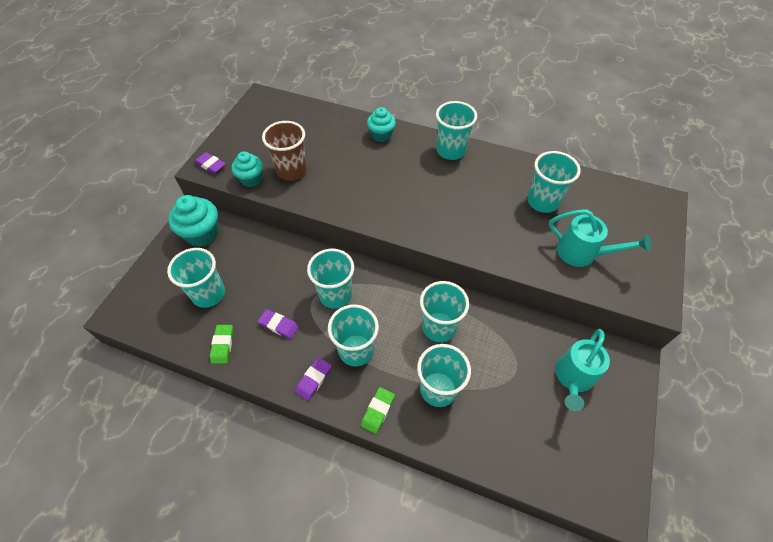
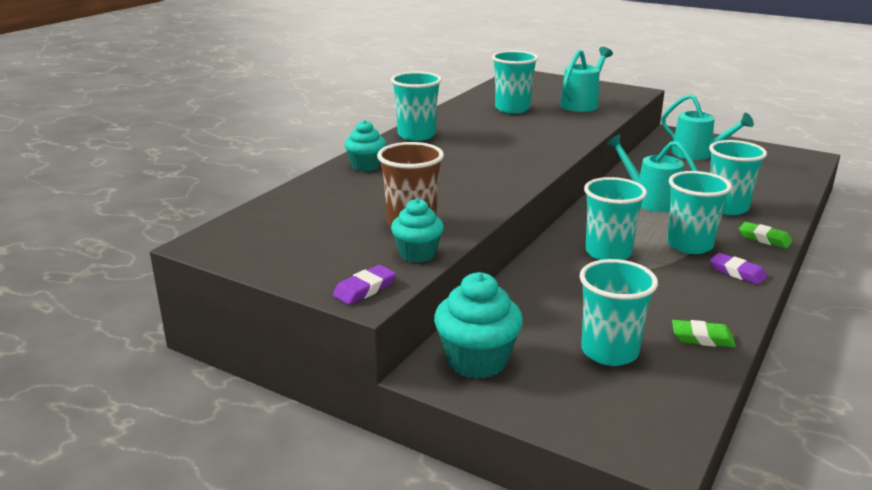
camera: 80 degrees left, 30 degrees down
purple eraser [258,309,299,339] -> none
turquoise cup [420,281,469,342] -> turquoise watering can [606,134,698,212]

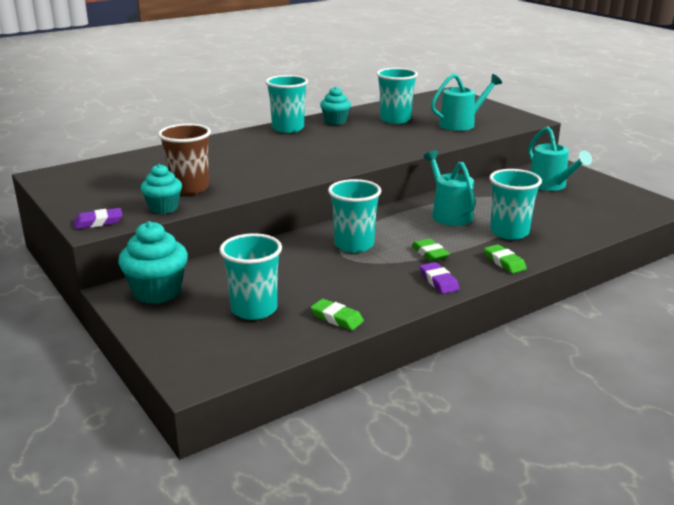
camera: 25 degrees right, 0 degrees up
turquoise cupcake [344,120,386,171] -> turquoise cupcake moved to [320,87,351,125]
turquoise cup [667,171,732,254] -> green eraser [411,238,450,262]

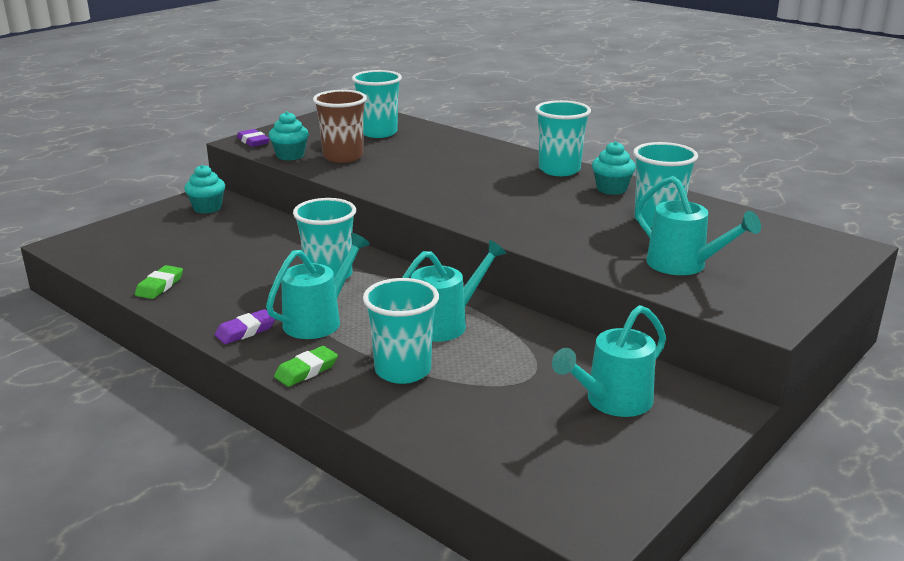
camera: 75 degrees right, 0 degrees up
turquoise cupcake [118,221,188,304] -> turquoise cupcake [184,165,225,214], size x0.65
turquoise cup [219,233,282,320] -> turquoise cup moved to [352,70,402,138]
green eraser [411,238,450,262] -> turquoise watering can [266,233,370,339]

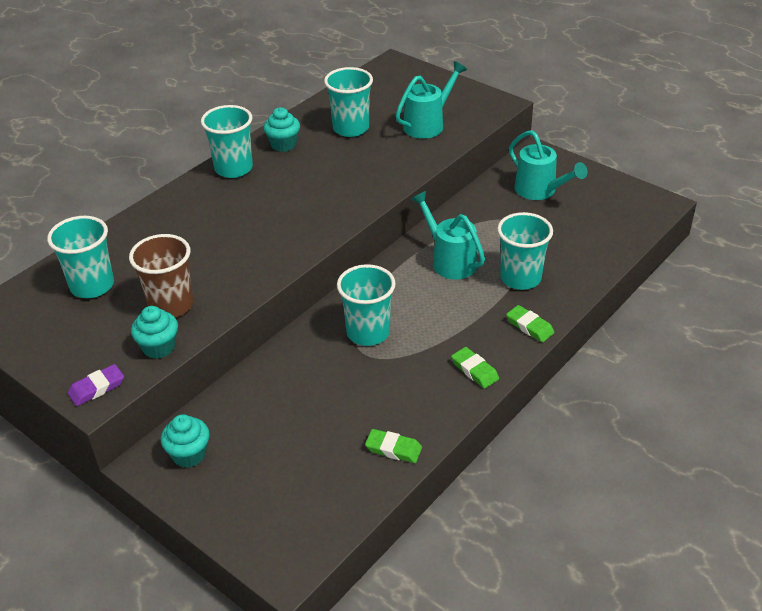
camera: 90 degrees left, 15 degrees up
purple eraser [215,309,276,344] -> green eraser [451,347,499,389]
turquoise watering can [266,233,370,339] -> none

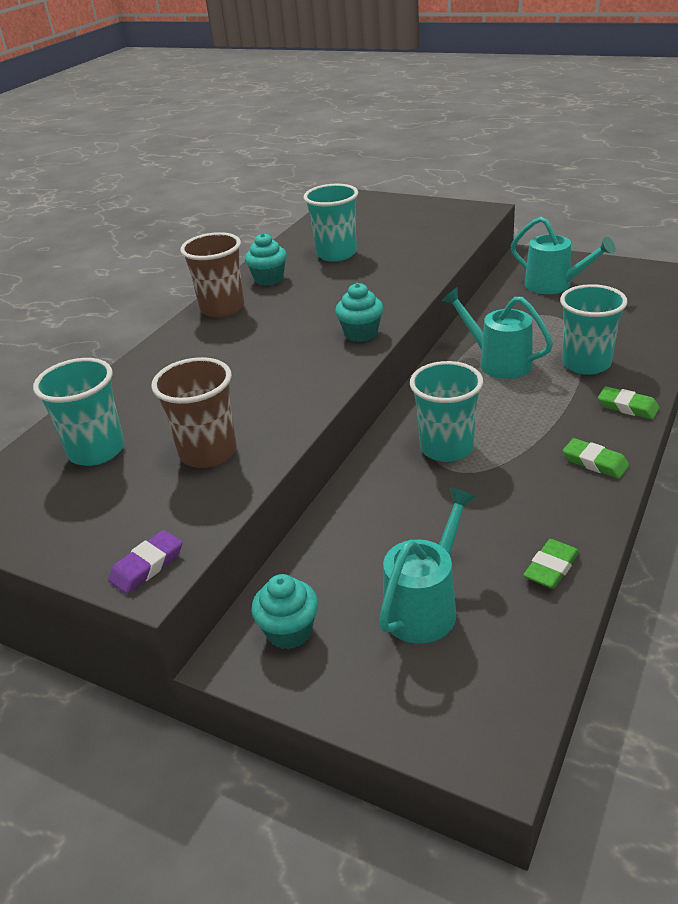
camera: 10 degrees left, 5 degrees down
turquoise cupcake [131,306,178,359] -> turquoise cupcake moved to [335,283,384,342]
turquoise cup [201,105,253,178] -> brown cup [180,232,244,318]
green eraser [365,429,422,463] -> green eraser turned 60 degrees counterclockwise [523,539,580,589]
turquoise watering can [396,61,467,139] -> turquoise watering can moved to [379,487,477,644]

